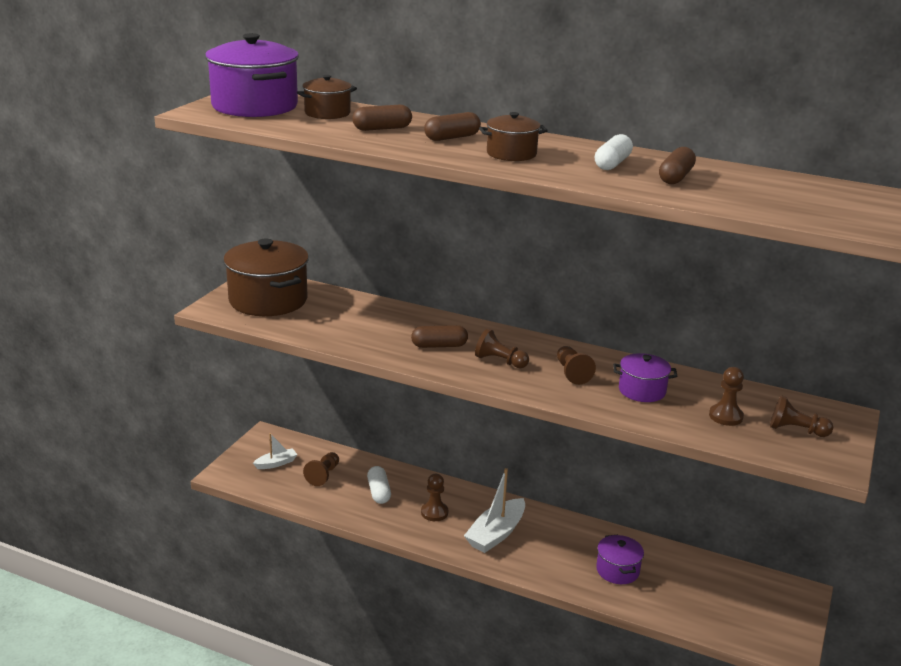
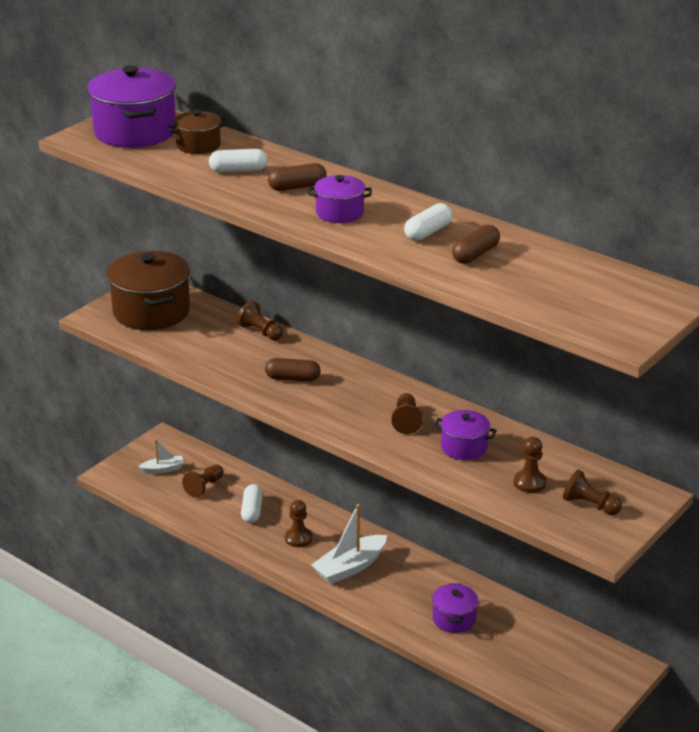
camera: 15 degrees right, 5 degrees up
brown capsule [352,105,412,131] -> white capsule [209,149,268,173]
brown pawn [475,328,529,369] -> brown pawn moved to [237,301,283,340]
brown pot [479,112,548,161] -> purple pot [308,175,372,223]

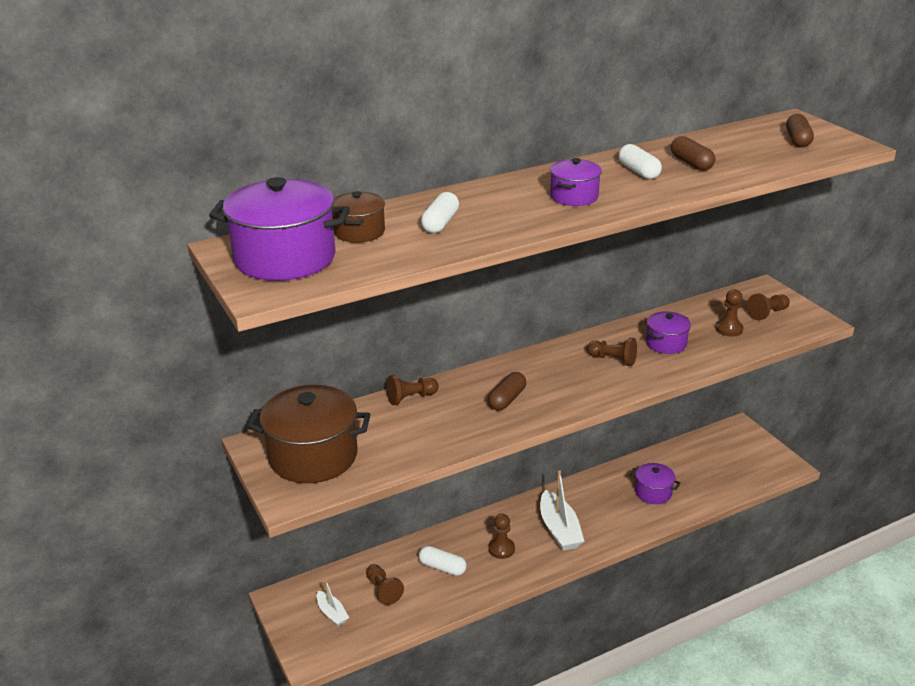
camera: 65 degrees left, 0 degrees up
white boat [138,439,184,474] -> white boat turned 135 degrees clockwise [317,580,349,626]
brown capsule [268,163,327,191] -> brown capsule moved to [786,114,814,147]

